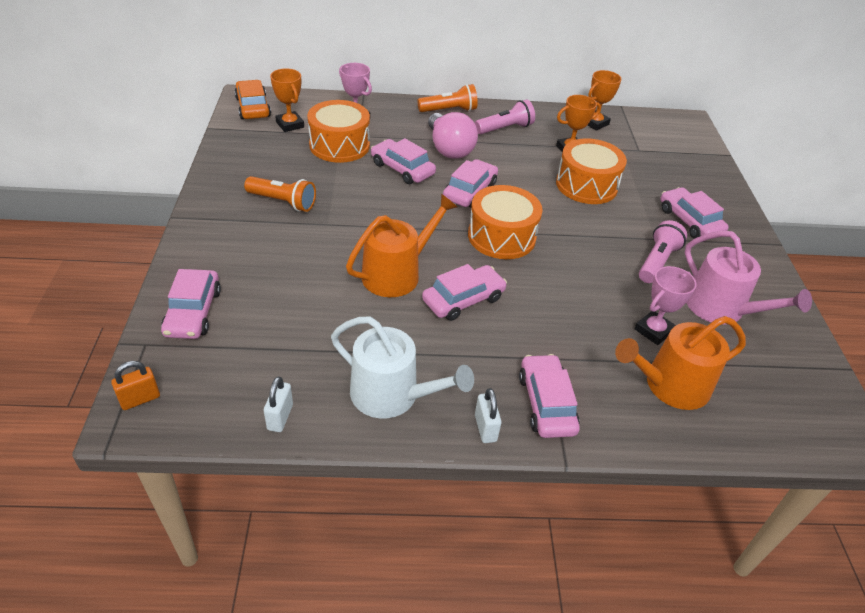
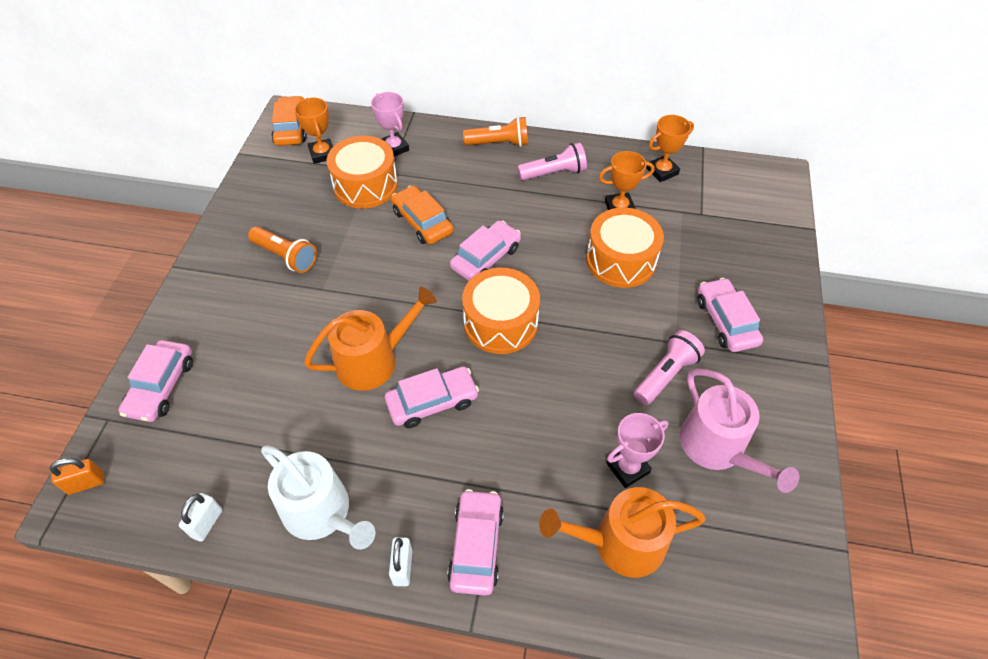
camera: 15 degrees right, 10 degrees up
pink car [371,138,436,184] -> orange car [391,186,453,244]
pink light bulb [428,112,478,159] -> none

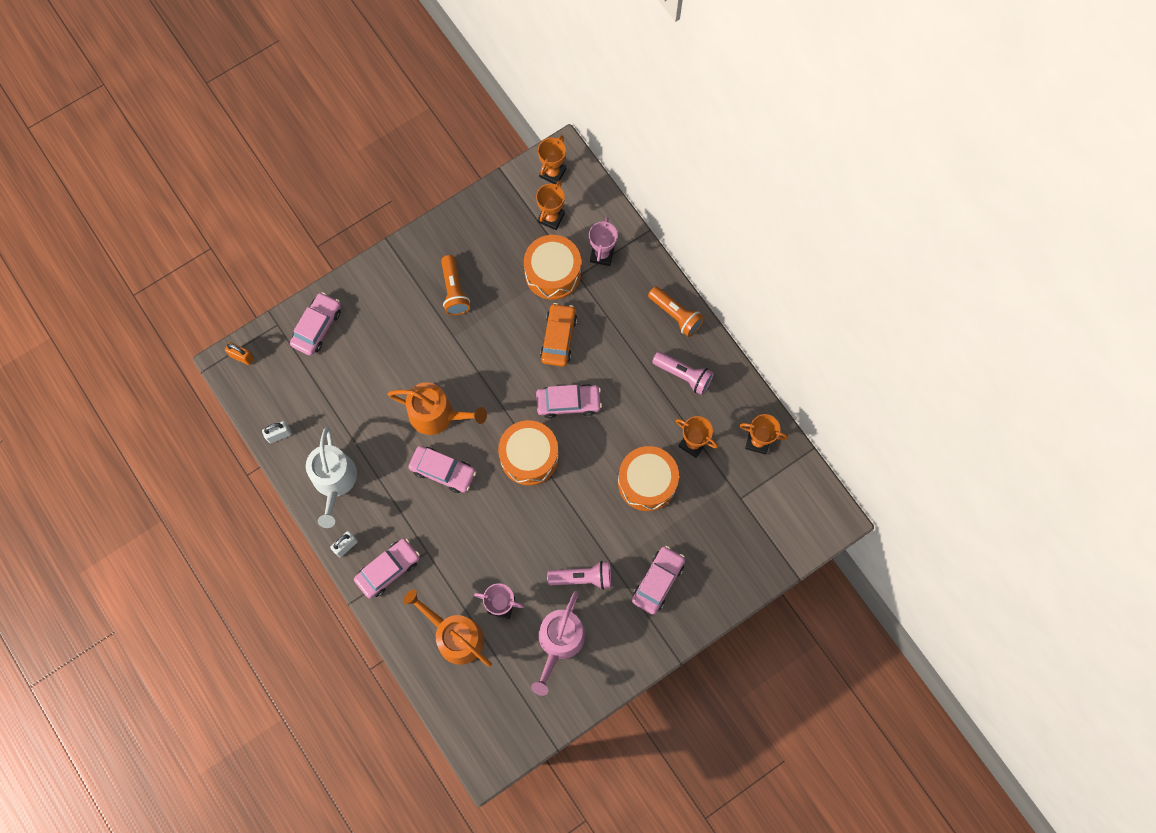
camera: 45 degrees right, 20 degrees up
pink car [119,340,193,422] -> pink car turned 150 degrees clockwise [290,292,341,356]
orange car [271,96,306,146] -> orange trophy [538,135,566,184]

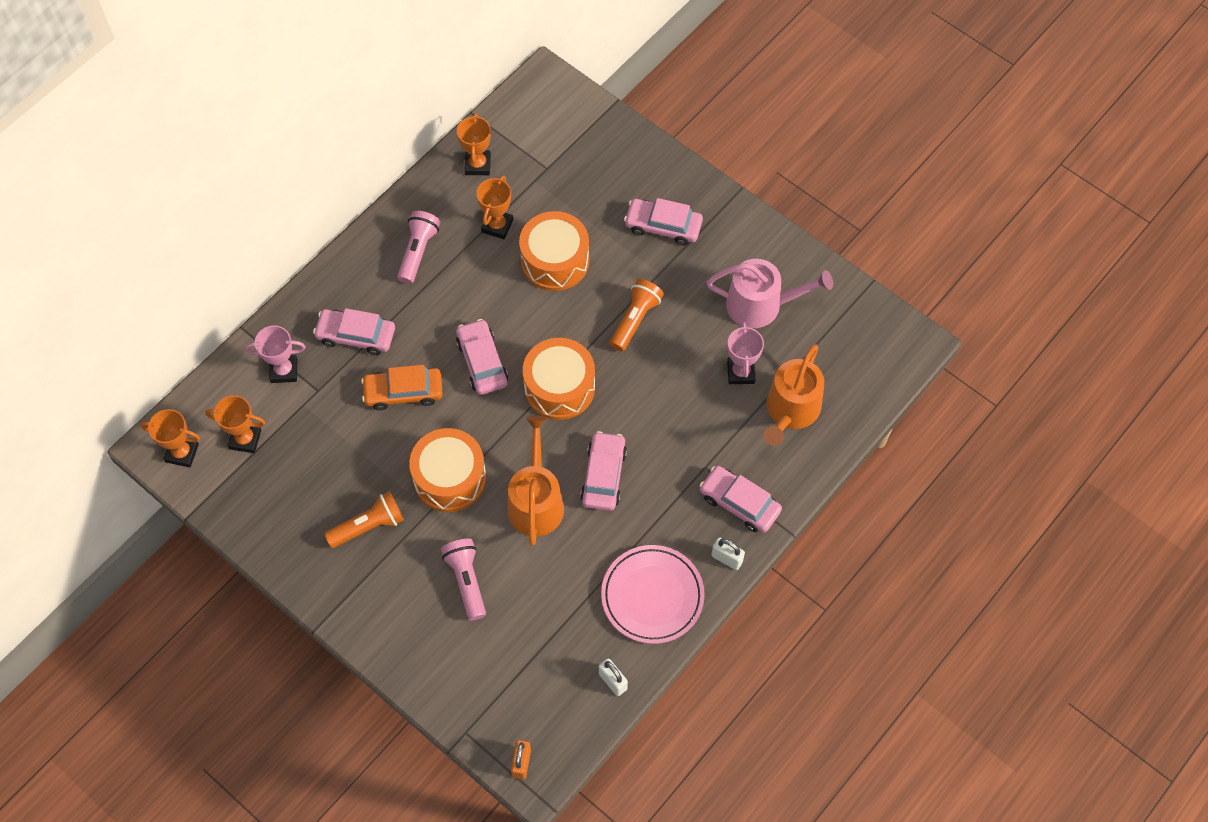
camera: 105 degrees left, 10 degrees down
pink car [290,292,341,356] -> pink car moved to [313,308,395,355]
white watering can [306,427,357,528] -> pink plate [601,545,705,644]
orange drum [524,235,581,300] -> orange drum moved to [409,428,486,512]
pink flashlight [547,561,611,590] -> pink flashlight moved to [441,539,486,621]
orange flashlight [648,286,704,337] -> orange flashlight moved to [610,279,664,352]

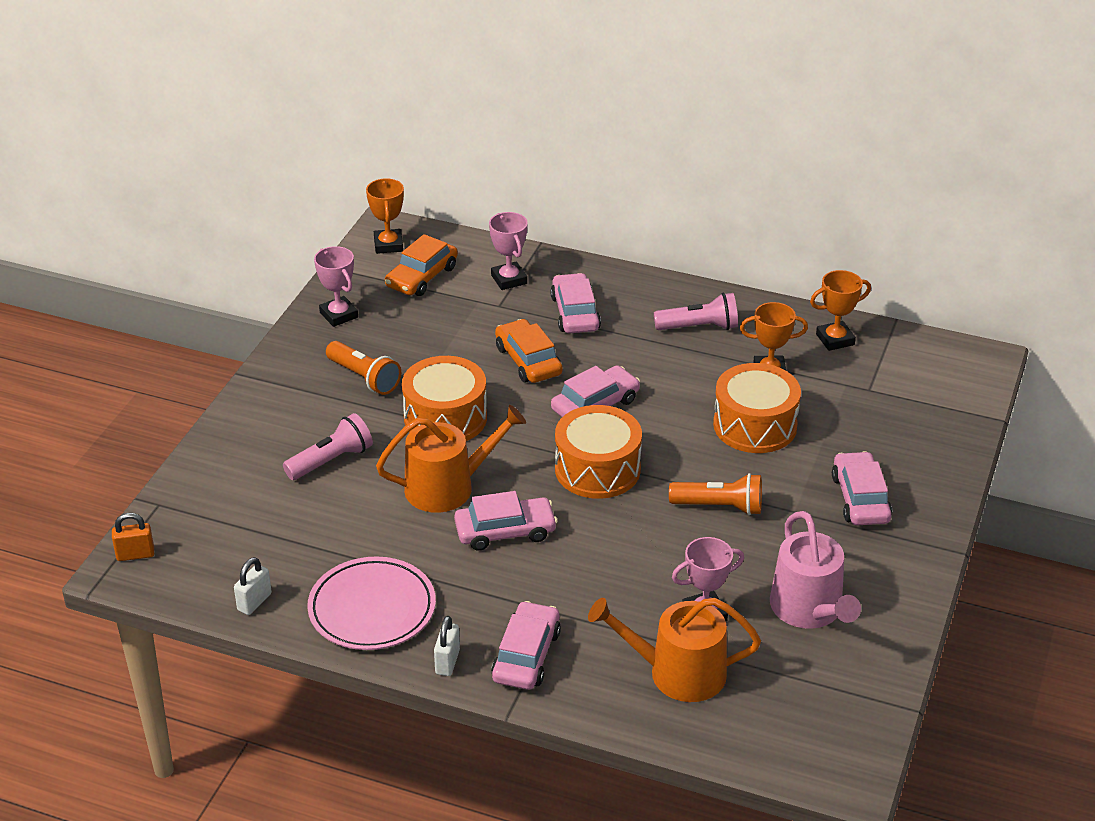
camera: 70 degrees right, 25 degrees down
orange trophy [205,395,265,453] -> orange car [385,234,458,296]
none -> pink trophy [314,246,358,327]

